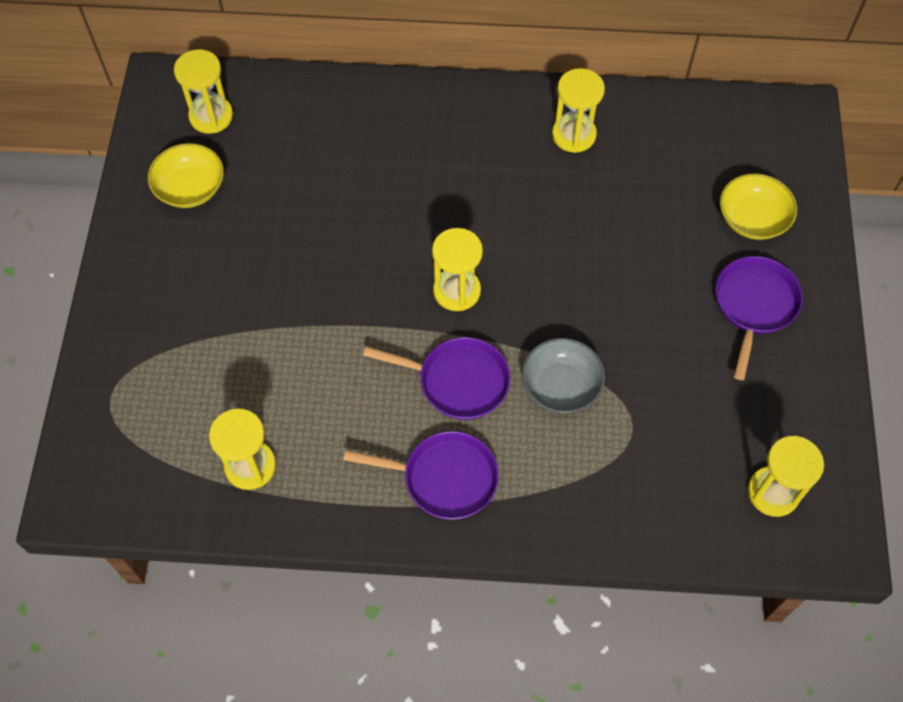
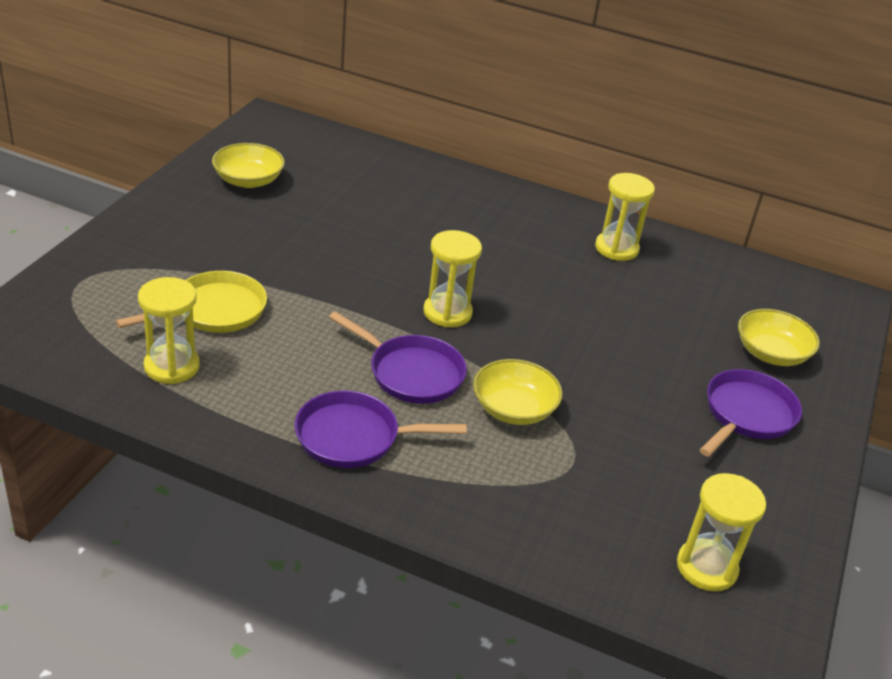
camera: 15 degrees right, 25 degrees down
yellow hourglass [174,49,233,134] -> none
purple pan [344,431,499,520] -> purple pan turned 150 degrees clockwise [295,391,467,468]
grey bowl [522,338,605,413] -> yellow bowl [473,359,563,425]
none -> yellow pan [116,271,267,333]

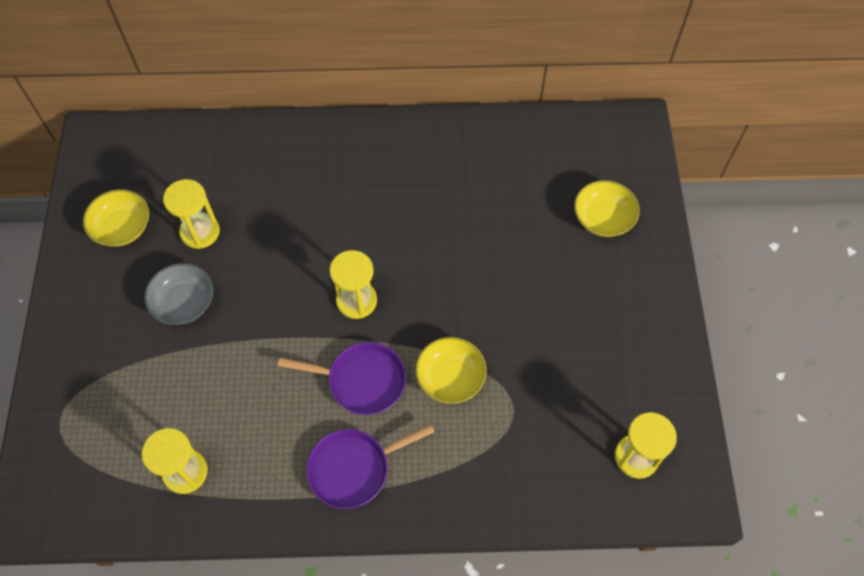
camera: 20 degrees left, 25 degrees up
yellow pan [116,271,267,333] -> none
yellow hourglass [595,173,655,261] -> yellow hourglass moved to [163,179,220,249]
purple pan [700,369,802,457] -> none
none -> grey bowl [144,263,213,325]

